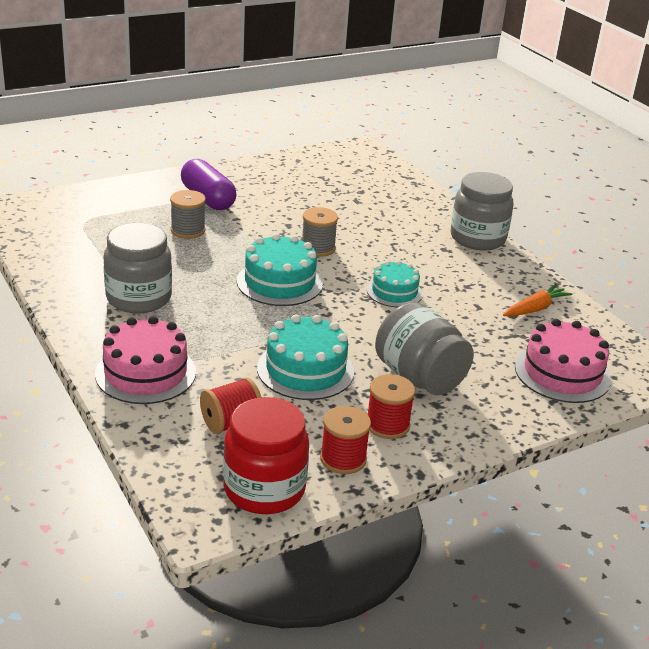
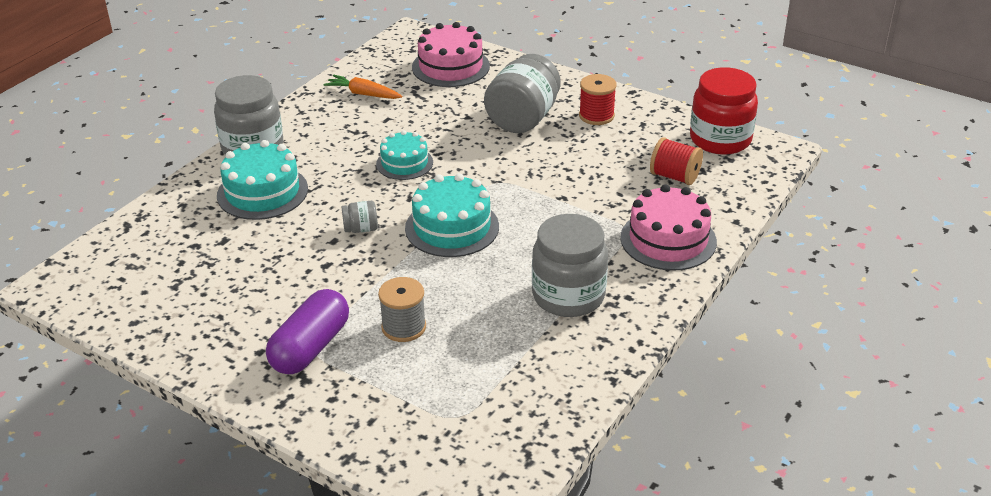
camera: 115 degrees left, 5 degrees up
turquoise cake [257,314,354,400] -> turquoise cake moved to [217,140,308,220]
grey spool [302,207,338,257] -> grey jar [342,201,378,233]
red spool [320,406,371,474] -> none

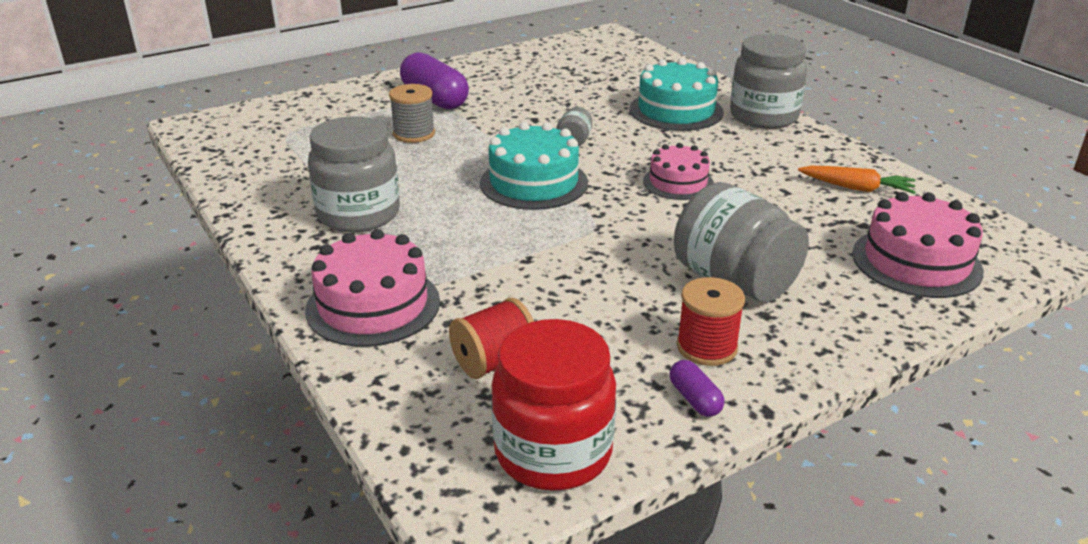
camera: 115 degrees right, 5 degrees down
orange carrot [324,74,402,99] -> orange carrot turned 60 degrees clockwise [798,166,915,194]
turquoise cake [376,130,433,180] -> pink cake [643,143,714,200]
none -> purple capsule [670,360,725,417]

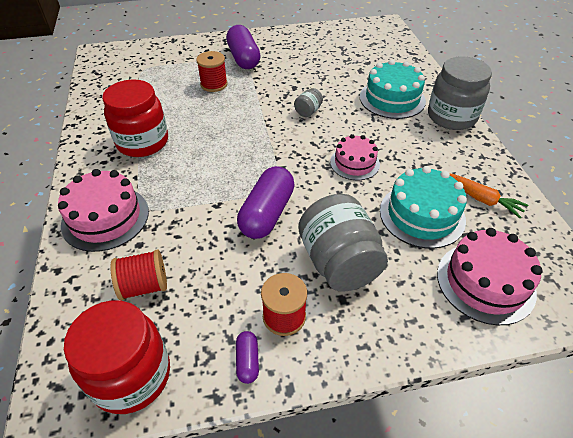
camera: 20 degrees right, 15 degrees up
grey jar [308,116,400,232] -> red jar [102,79,168,157]
grey spool [389,84,435,143] -> red spool [196,51,228,92]
turquoise cake [480,122,588,210] -> turquoise cake moved to [380,166,467,249]
none -> purple capsule [237,166,294,239]

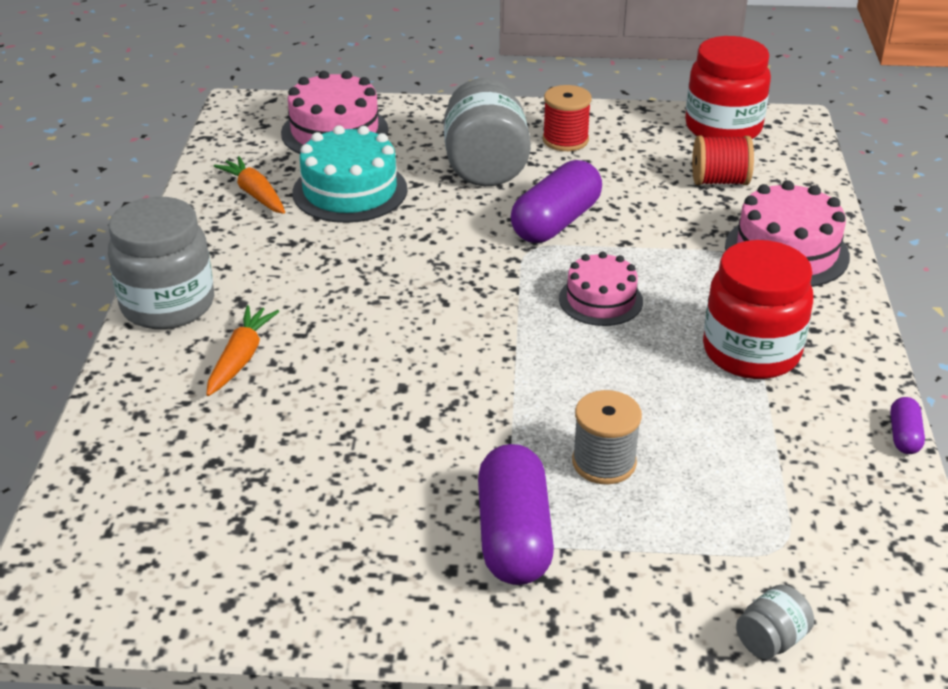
camera: 165 degrees left, 10 degrees down
red spool [196,51,228,92] -> grey spool [572,390,642,484]
purple capsule [236,331,259,384] -> purple capsule moved to [890,397,925,454]
grey jar [294,88,323,117] -> grey jar moved to [736,584,814,659]
pink cake [330,134,380,180] -> pink cake moved to [559,252,643,326]
turquoise cake [360,60,426,119] -> orange carrot [206,305,279,396]

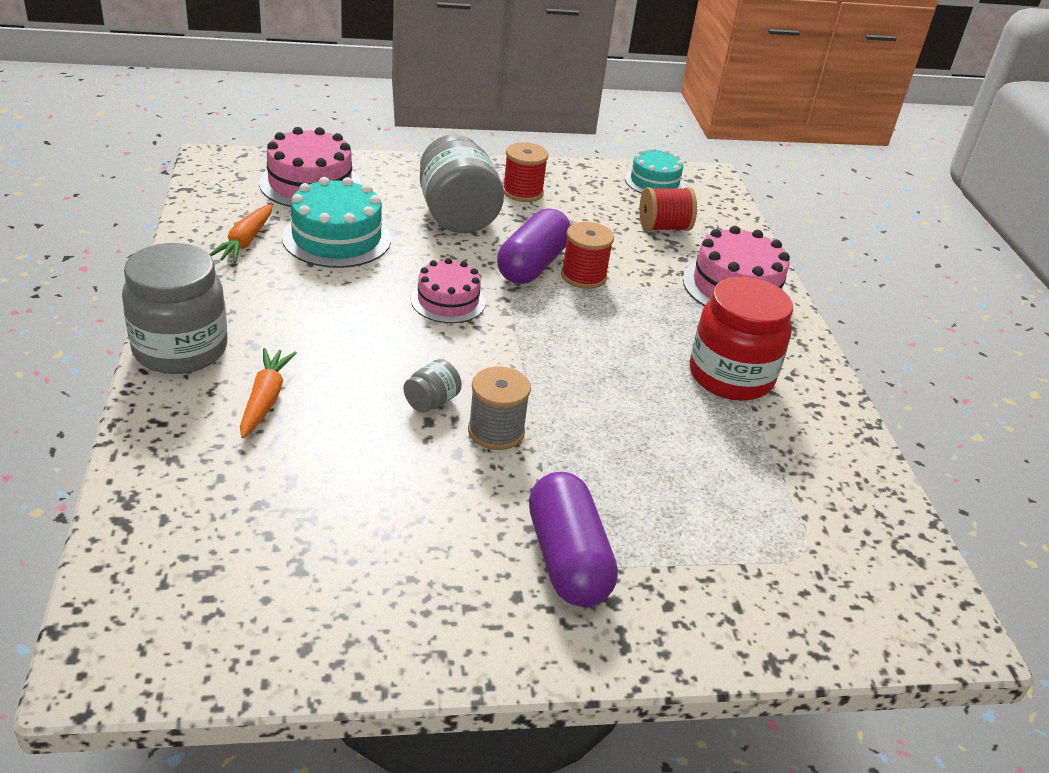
camera: 15 degrees left, 0 degrees up
orange carrot [214,156,285,214] -> orange carrot turned 120 degrees counterclockwise [209,204,273,263]
pink cake [559,252,643,326] -> pink cake moved to [411,258,486,323]
grey spool [572,390,642,484] -> grey spool moved to [468,366,531,450]
red jar [685,36,771,139] -> turquoise cake [625,147,685,194]
grey jar [736,584,814,659] -> grey jar moved to [403,359,462,413]
purple capsule [890,397,925,454] -> none
none -> red spool [561,222,614,289]

